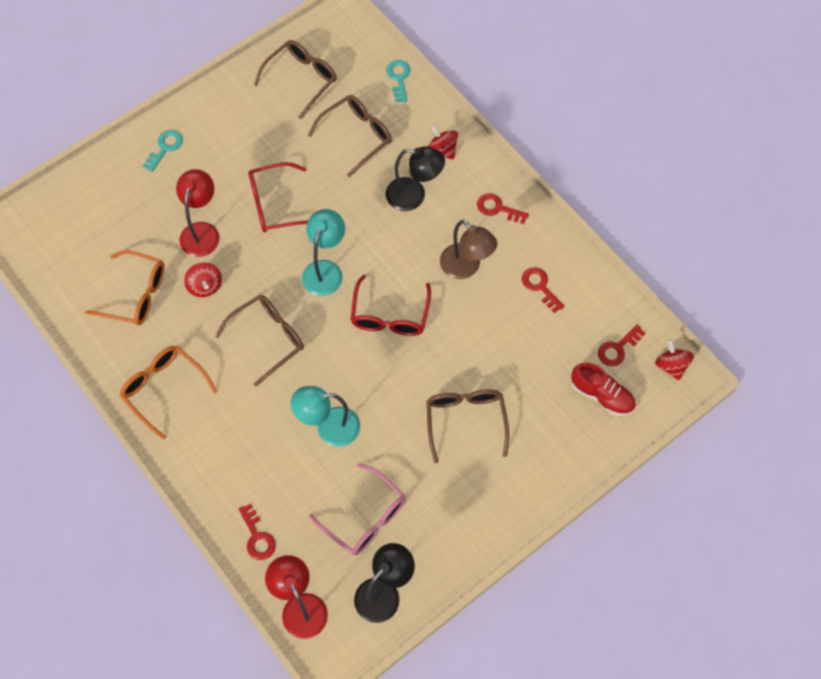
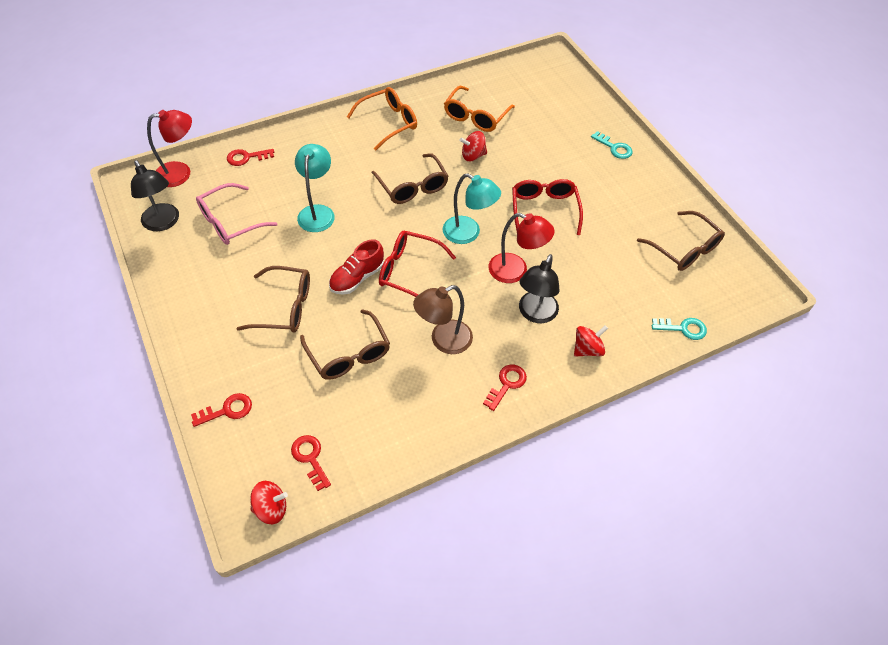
camera: 100 degrees right, 10 degrees down
red lamp [176,169,220,257] -> red lamp moved to [488,213,555,283]
brown glasses [308,95,392,177] -> brown glasses moved to [300,309,390,380]
red key [522,267,565,313] -> red key moved to [191,393,252,427]
red shoe [571,362,636,416] -> red shoe moved to [329,239,384,294]

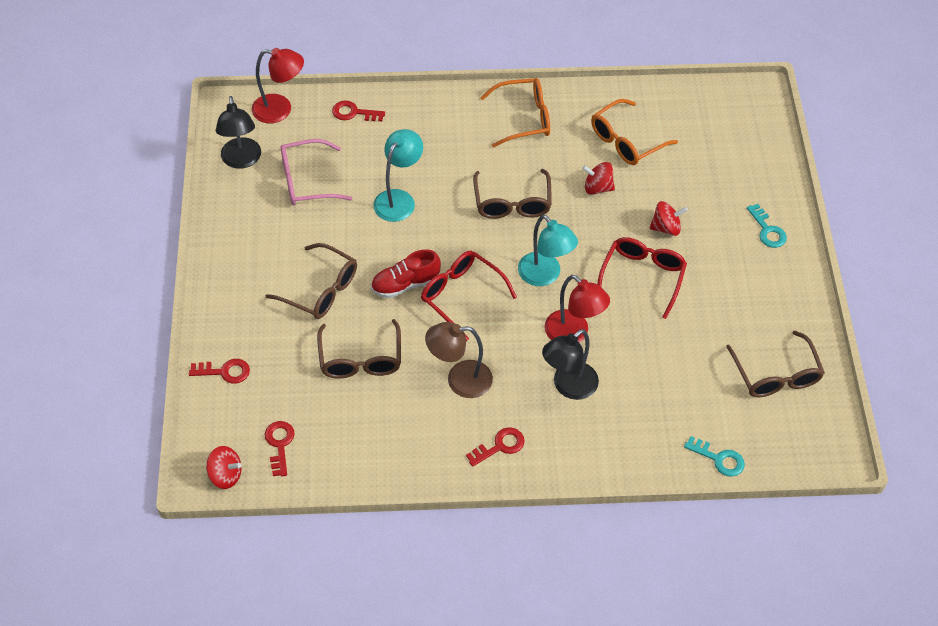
camera: 25 degrees right, 0 degrees up
red spinning top [574,325,608,356] -> red spinning top moved to [649,201,688,236]

